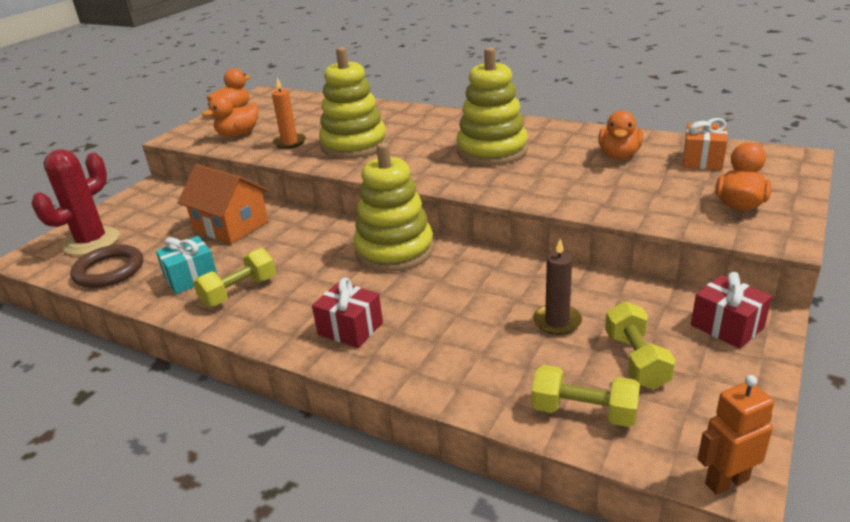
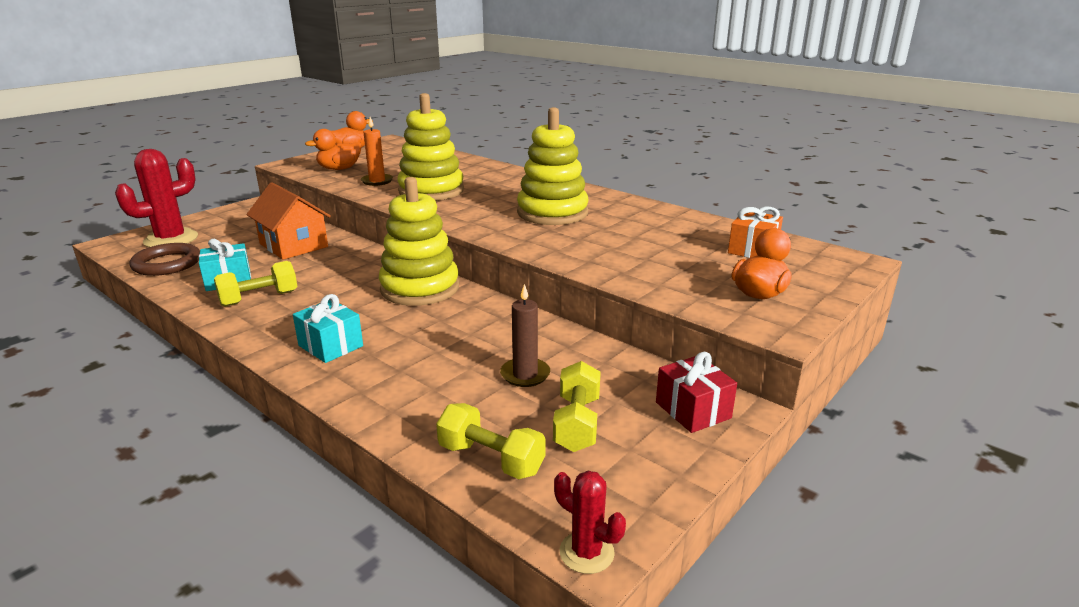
camera: 10 degrees right, 5 degrees down
red gift [312,278,383,348] -> turquoise gift [293,294,363,363]
orange duck [598,110,643,159] -> none
orange robot [697,375,774,495] -> red cactus [554,471,626,574]

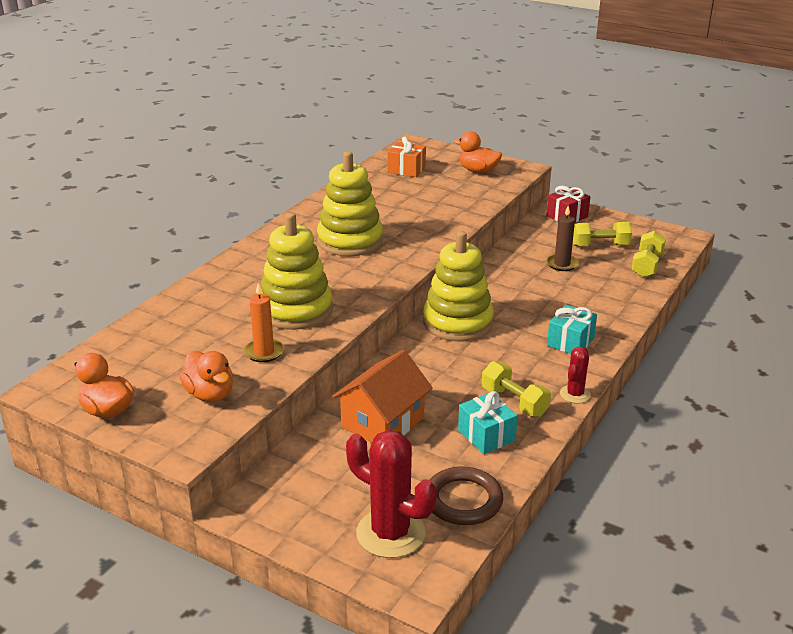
camera: 100 degrees left, 5 degrees up
red cactus [554,471,626,574] -> red cactus moved to [560,347,591,404]

